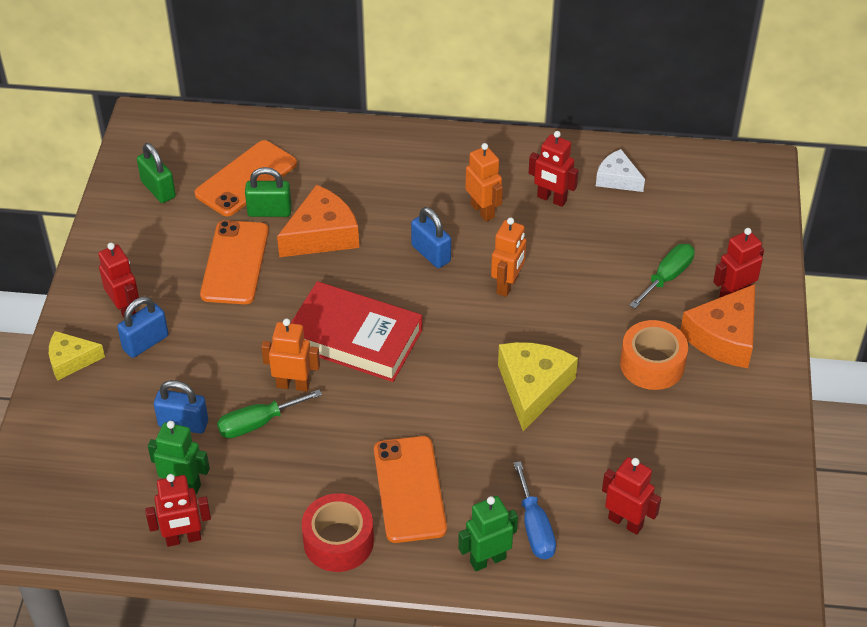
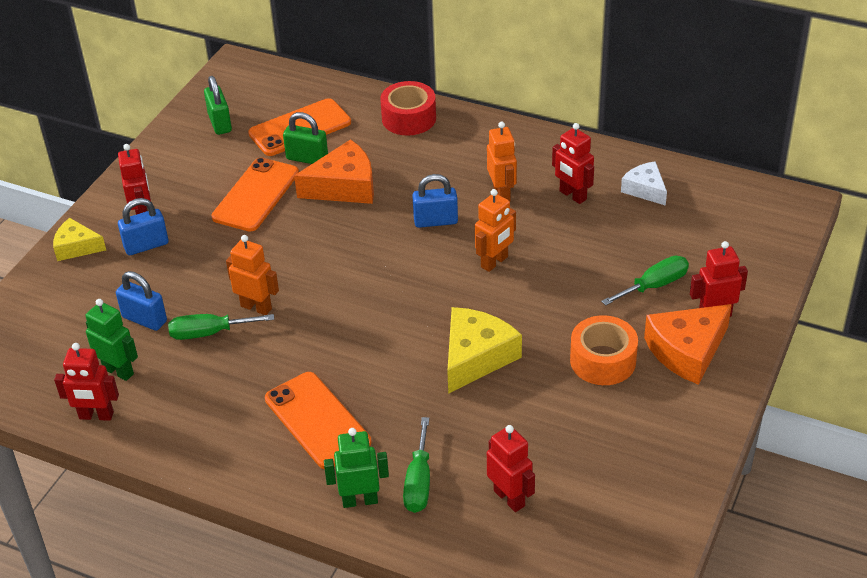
camera: 20 degrees right, 5 degrees down
red book [291,281,422,382] -> none
red tape [301,493,374,572] -> red tape moved to [380,81,436,136]
orange phone [374,436,447,543] -> orange phone turned 45 degrees counterclockwise [265,372,371,469]
blue padlock [411,207,451,268] -> blue padlock turned 75 degrees counterclockwise [412,174,458,228]
blue screwdriver [514,461,556,559] -> green screwdriver [403,417,430,513]

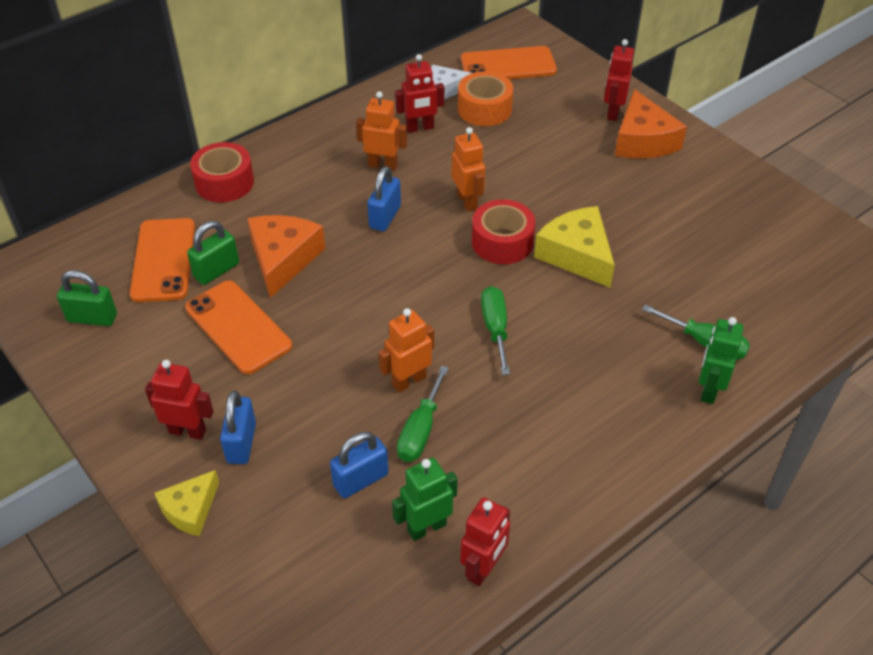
camera: 65 degrees left, 5 degrees up
orange phone [265,372,371,469] -> orange phone moved to [461,46,557,79]
red robot [487,425,535,512] -> none
orange tape [570,315,638,385] -> orange tape moved to [458,71,513,126]
green screwdriver [601,256,689,306] -> green screwdriver moved to [481,286,510,375]
none -> red tape [472,199,536,264]

